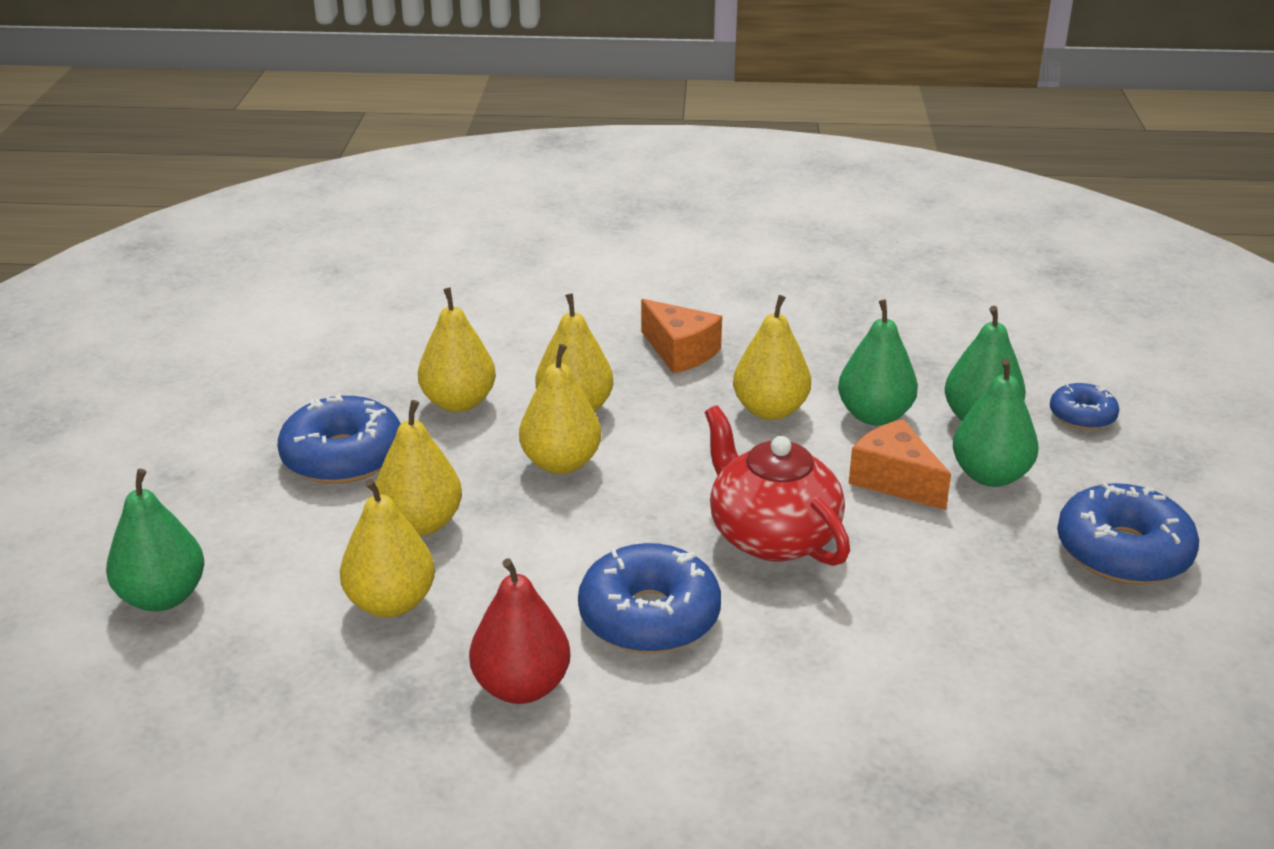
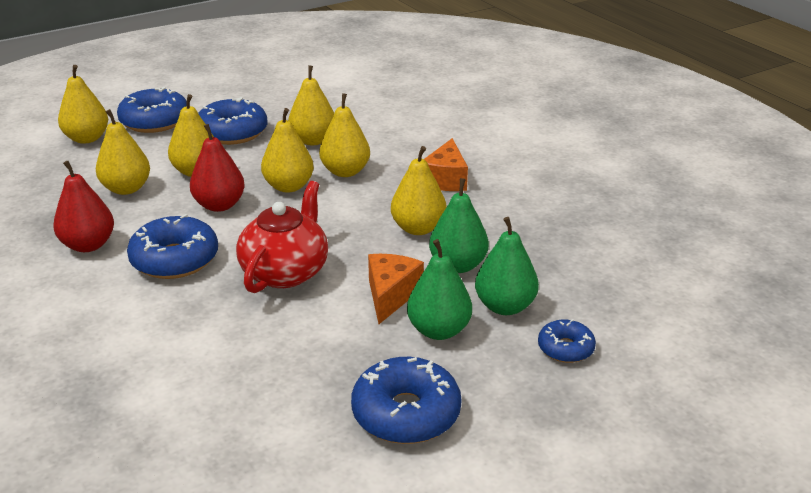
camera: 55 degrees right, 0 degrees up
green pear [106,469,204,611] -> yellow pear [58,65,108,144]
none -> blue donut [117,87,187,133]
none -> red pear [190,124,245,212]

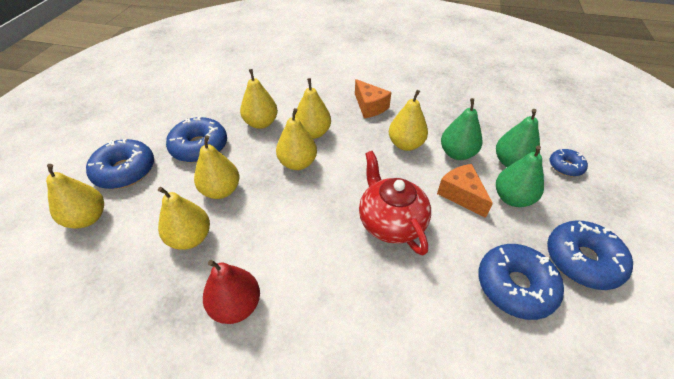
camera: 45 degrees left, 15 degrees up
blue donut [127,214,218,279] -> blue donut moved to [478,244,564,320]
red pear [190,124,245,212] -> none

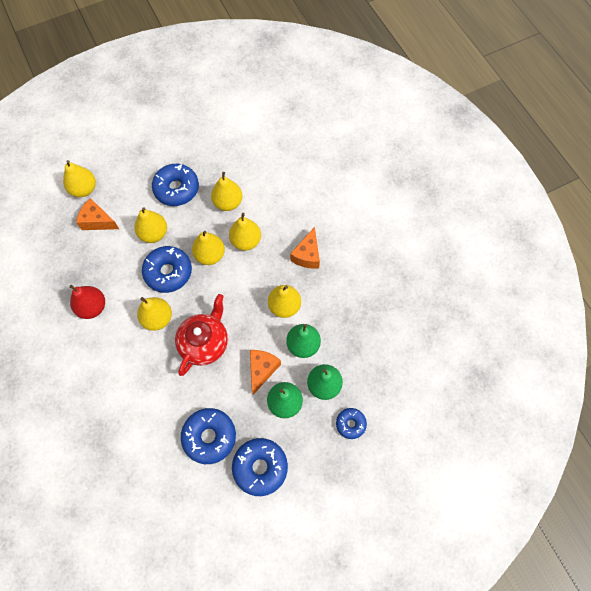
camera: 50 degrees right, 20 degrees up
blue donut [86,139,154,189] -> blue donut moved to [142,246,192,293]
yellow pear [158,187,210,250] -> yellow pear moved to [137,297,172,331]
none -> orange cheese [76,198,119,230]

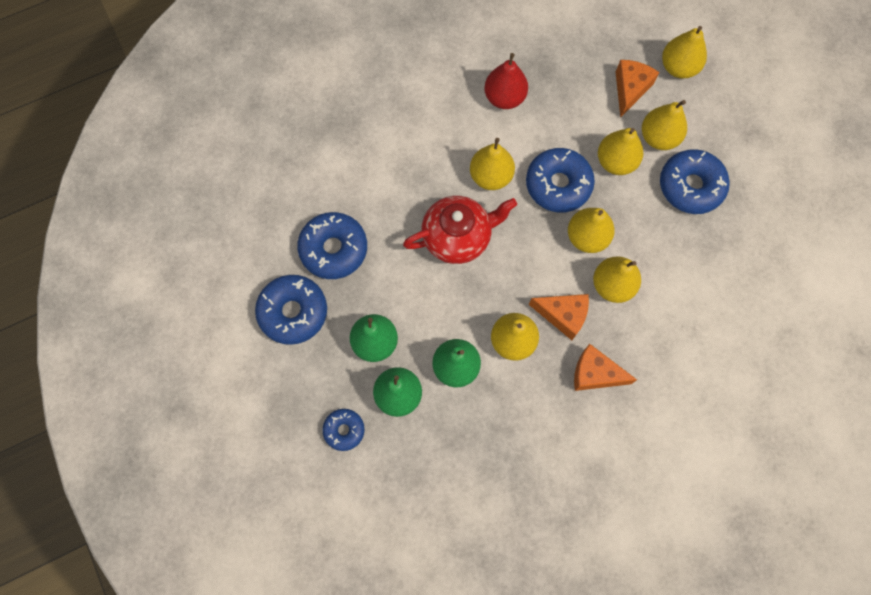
camera: 90 degrees right, 5 degrees up
red teapot [175,294,228,376] -> red teapot turned 45 degrees counterclockwise [403,196,517,264]
yellow pear [211,172,243,211] -> yellow pear moved to [642,100,687,150]
orange cheese [250,350,281,395] -> orange cheese moved to [529,294,589,340]

